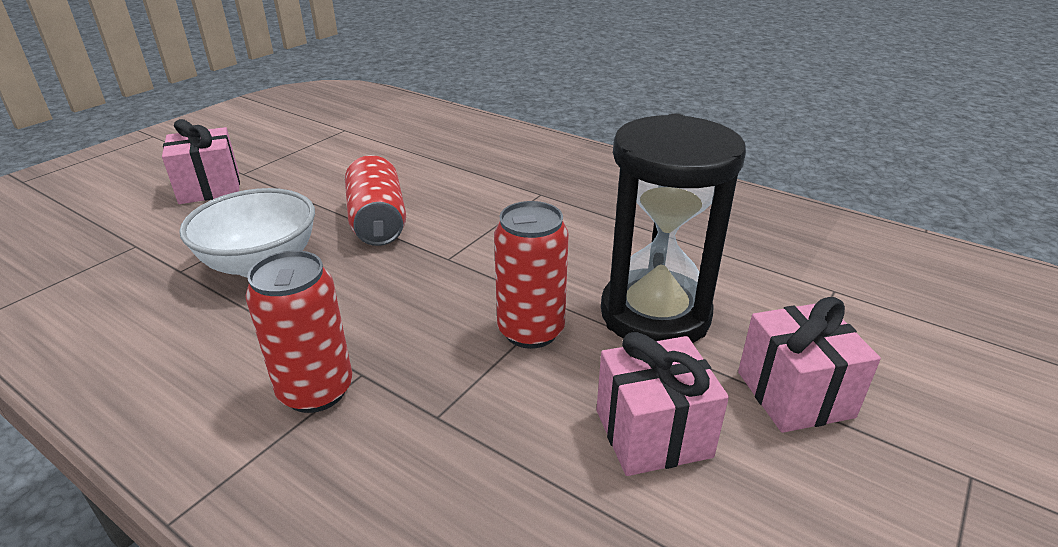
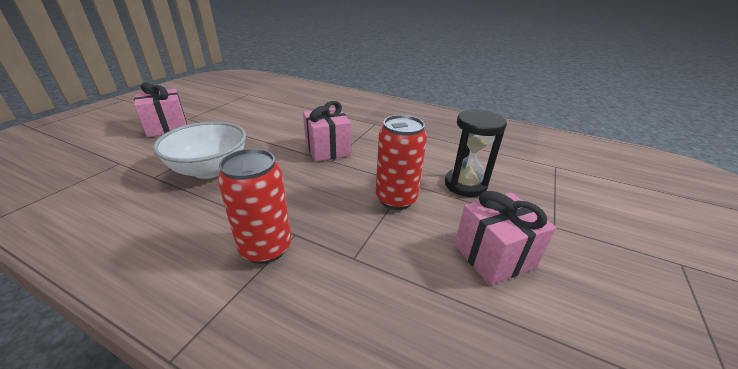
camera: 10 degrees left, 0 degrees up
red can [345,155,406,246] -> none
black hourglass [601,114,746,343] -> black hourglass [445,109,507,197], size x0.64
pink gift [738,297,881,433] -> pink gift moved to [303,101,351,162]

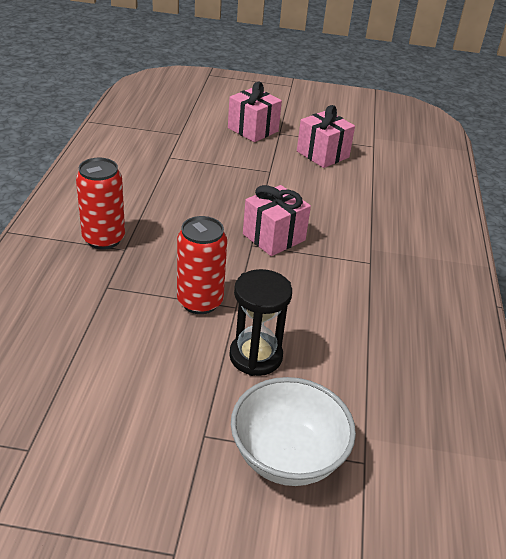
camera: 70 degrees right, 5 degrees up
white bowl [153,121,246,179] -> white bowl moved to [231,377,356,486]
pink gift [454,191,556,285] -> pink gift moved to [297,105,355,168]

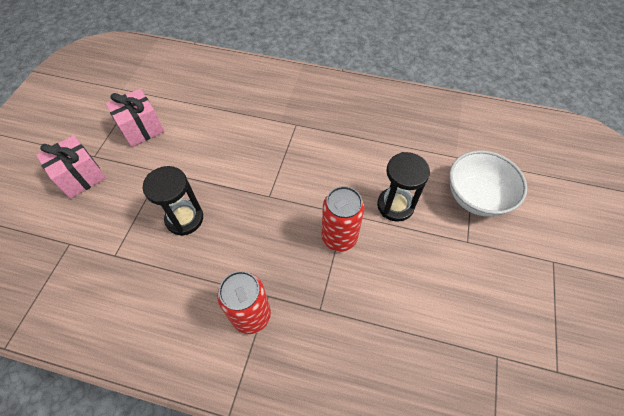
camera: 80 degrees left, 20 degrees up
pink gift [243,185,311,256] -> none
none -> black hourglass [143,166,203,236]

